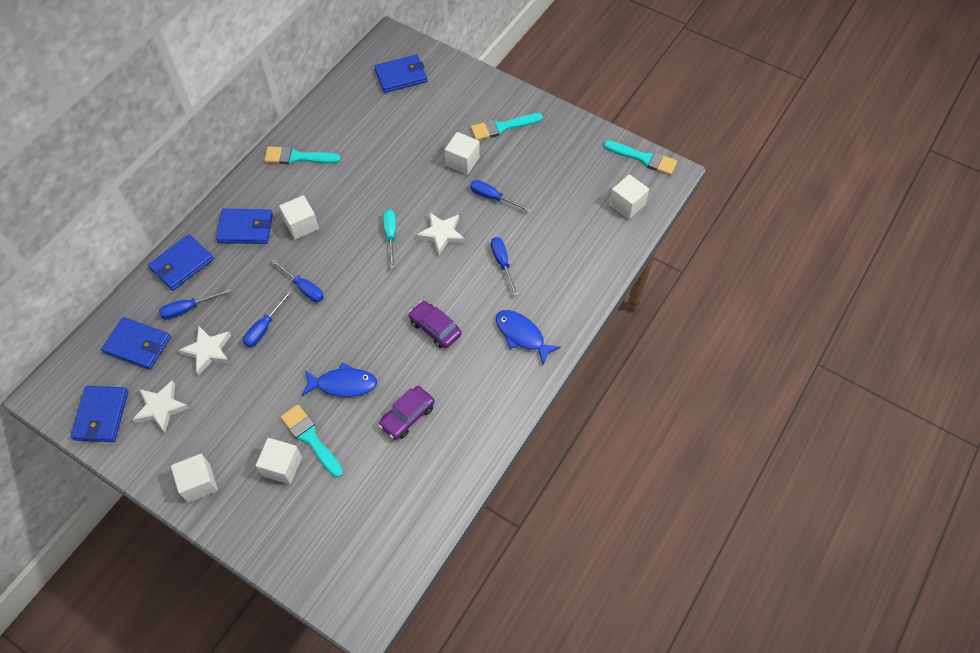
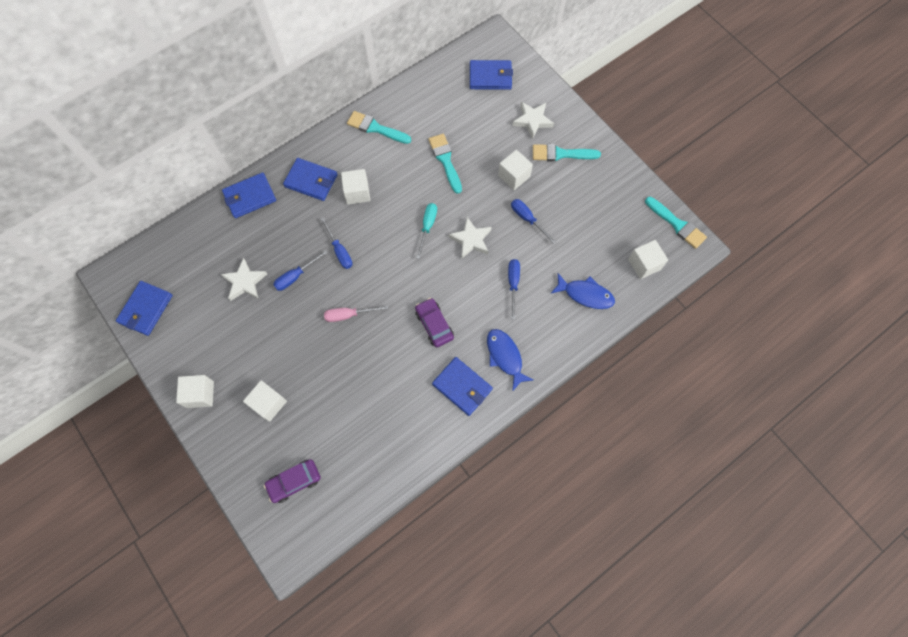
camera: 20 degrees right, 10 degrees up
blue wallet [101,317,171,370] -> blue wallet moved to [432,357,493,416]
white star [132,380,190,433] -> white star moved to [512,102,554,139]
blue screwdriver [159,289,231,320] -> none
turquoise brush [280,404,343,477] -> turquoise brush moved to [428,134,462,194]
blue fish [302,362,377,397] -> blue fish moved to [551,273,615,309]
purple car [379,386,435,440] -> purple car moved to [264,459,321,503]
none -> pink screwdriver [324,305,388,322]

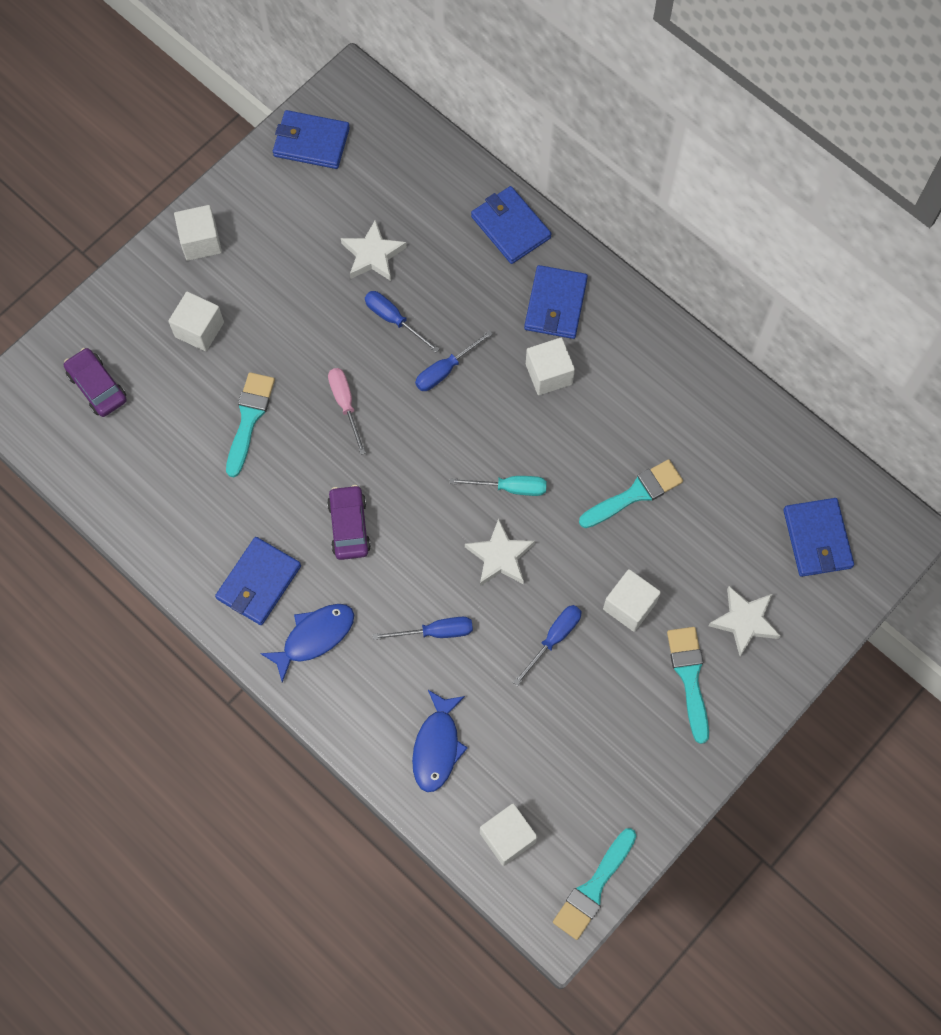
camera: 80 degrees right, 0 degrees up
turquoise brush [347,111,411,144] -> turquoise brush moved to [226,372,275,477]
purple car [415,298,454,348] -> purple car turned 60 degrees counterclockwise [327,485,371,560]

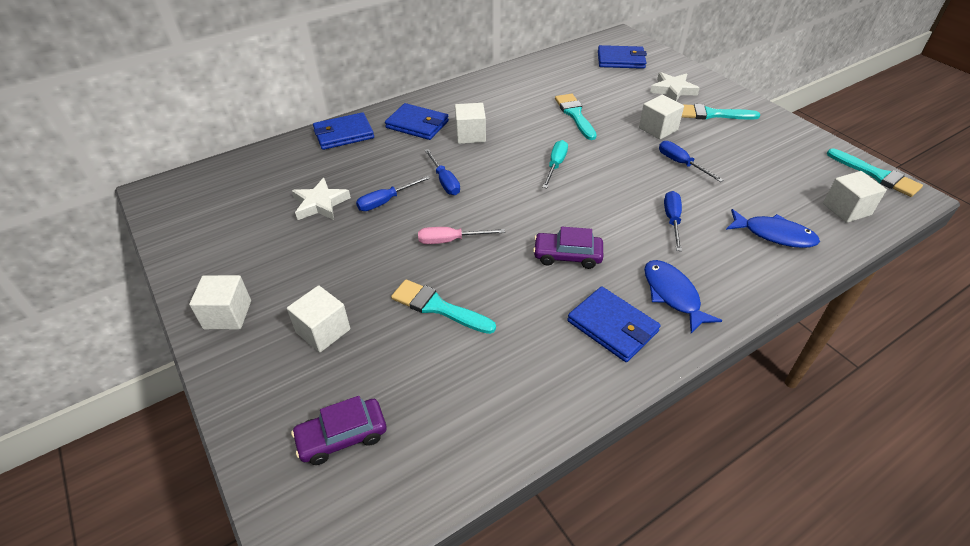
camera: 75 degrees left, 25 degrees down
blue wallet [273,110,350,169] -> none
white star [465,518,535,586] -> none

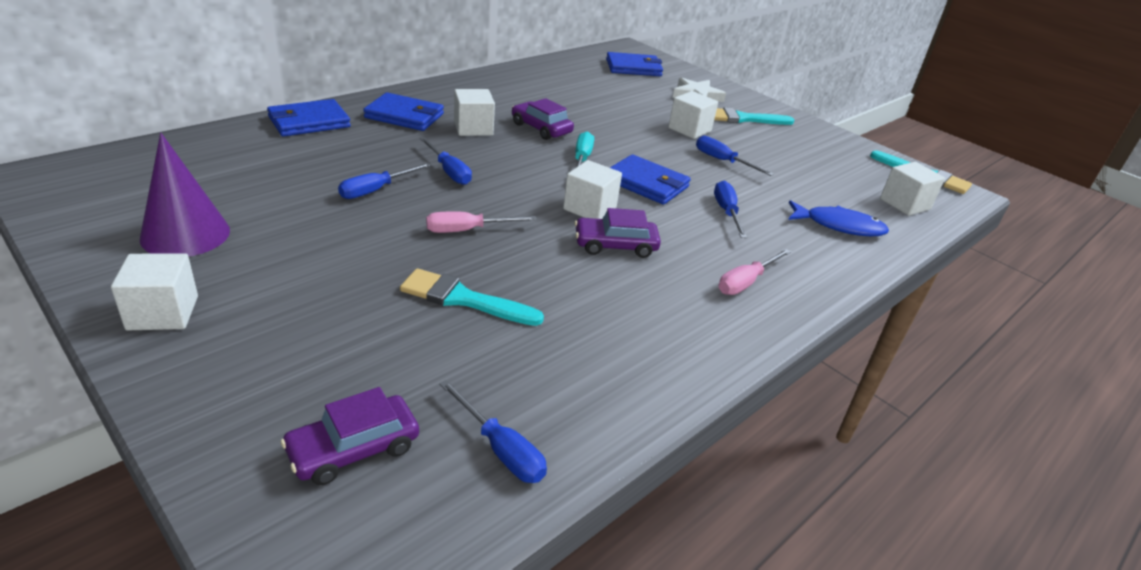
camera: 15 degrees left, 10 degrees down
white cube [287,285,350,352] -> white cube moved to [563,160,622,219]
white star [292,178,351,220] -> none
turquoise brush [555,94,597,140] -> none
blue wallet [567,286,661,362] -> blue wallet moved to [610,154,691,205]
blue fish [644,260,722,333] -> pink screwdriver [718,249,791,295]
none -> purple cone [140,133,230,257]
none -> blue screwdriver [439,380,547,483]
none -> purple car [512,98,574,140]

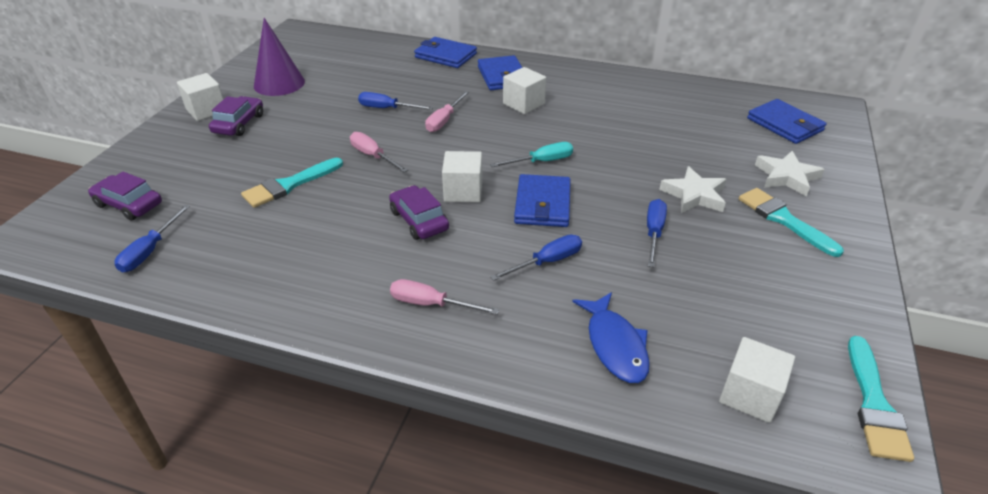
camera: 65 degrees right, 5 degrees up
turquoise brush [400,268,544,326] -> turquoise brush turned 120 degrees counterclockwise [241,158,343,208]
blue screwdriver [419,137,472,185] -> pink screwdriver [425,91,469,132]
purple car [512,98,574,140] -> purple car moved to [209,96,263,136]
white cube [668,91,718,139] -> white star [659,166,726,213]

